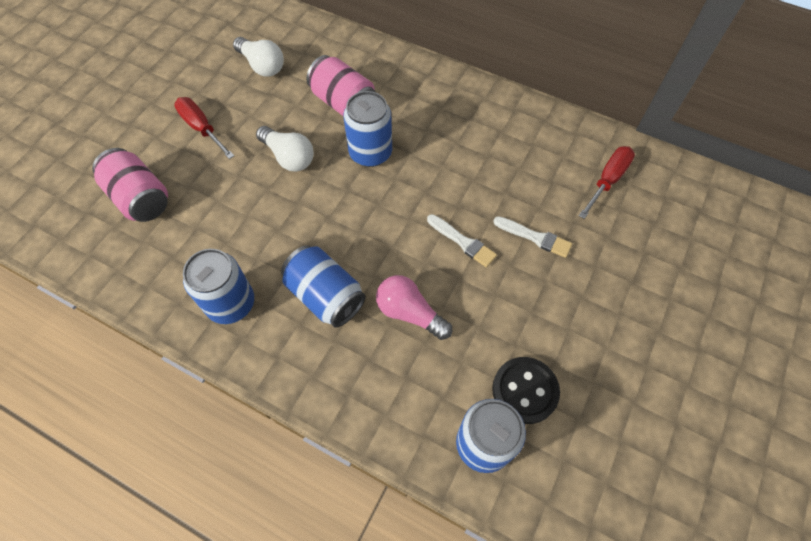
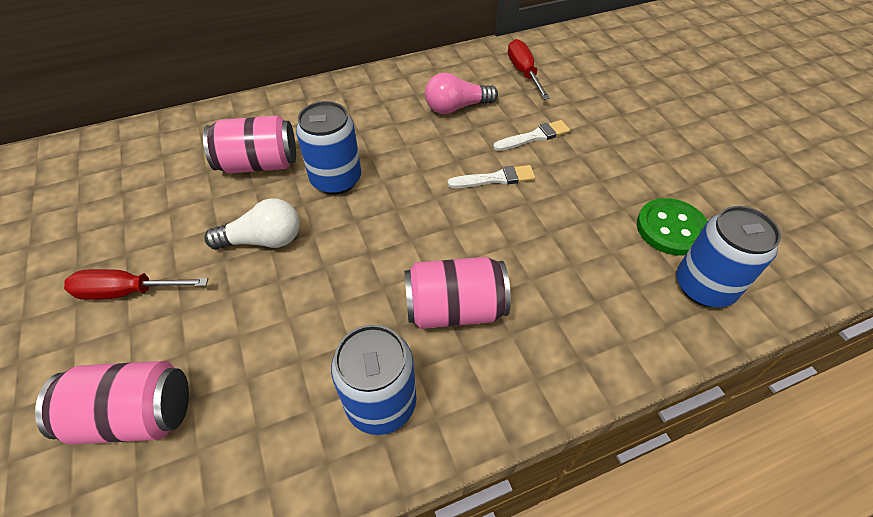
camera: 50 degrees left, 10 degrees down
white light bulb [233,37,284,76] -> none
blue can [281,246,366,328] -> pink can [404,257,511,329]
pink light bulb [376,275,452,340] -> pink light bulb moved to [425,73,498,114]
black button [492,357,560,424] -> green button [637,198,707,256]

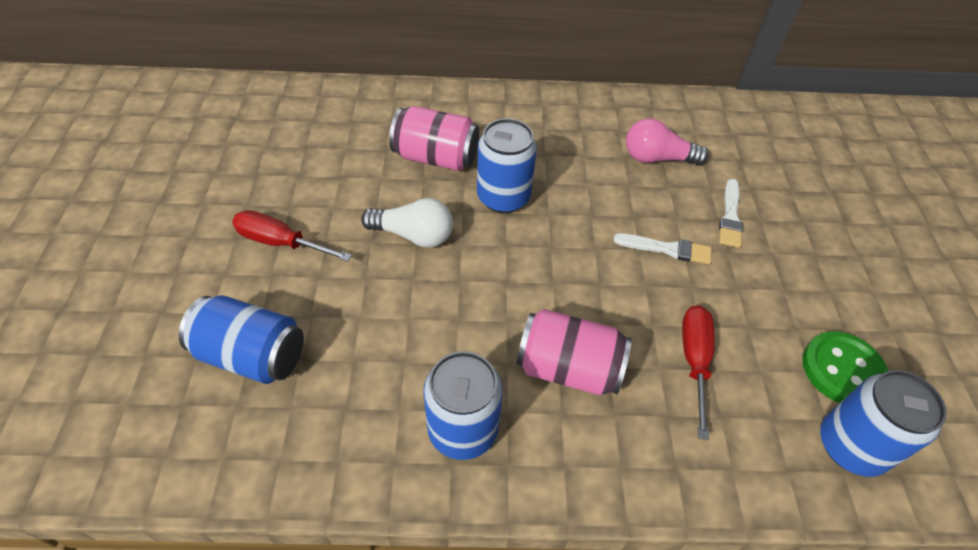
camera: 20 degrees right, 0 degrees up
pink can [35,361,189,445] -> blue can [179,295,304,384]
white brush [493,120,570,151] -> white brush turned 105 degrees clockwise [719,179,743,248]
red screwdriver [508,39,550,100] -> red screwdriver moved to [682,305,715,440]

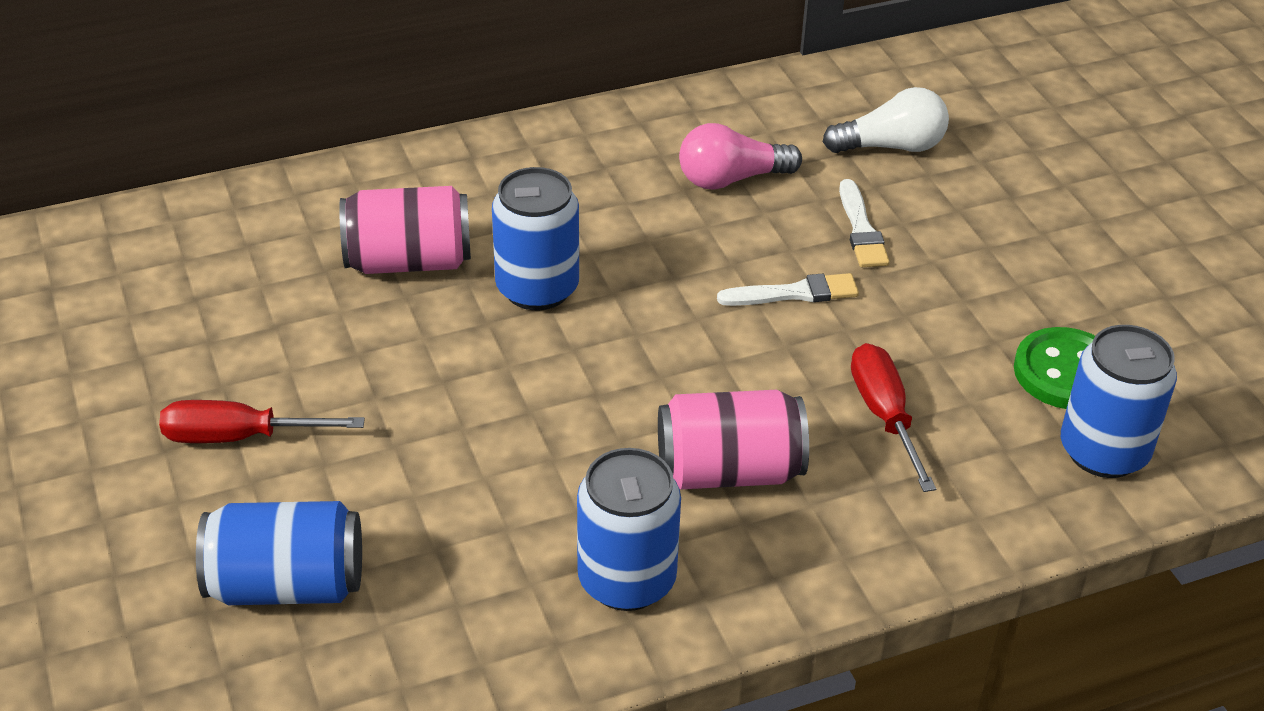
camera: 20 degrees left, 10 degrees down
white light bulb [361,198,453,248] -> white light bulb moved to [823,87,949,153]

